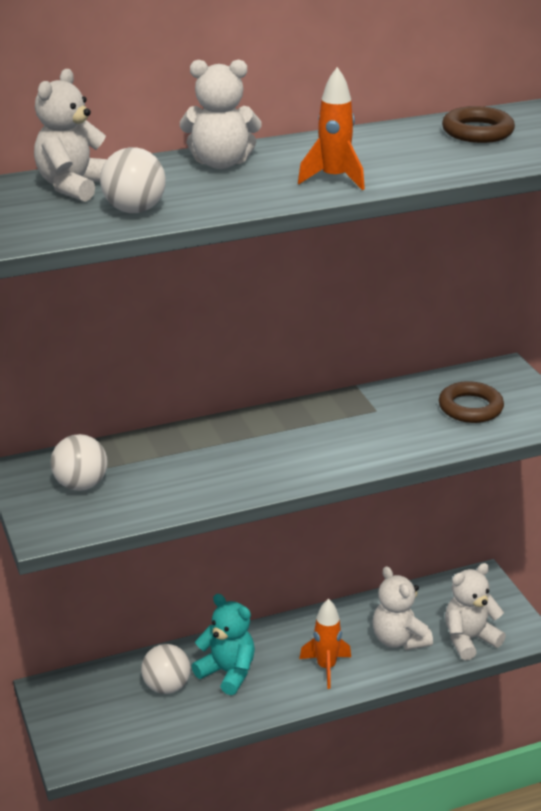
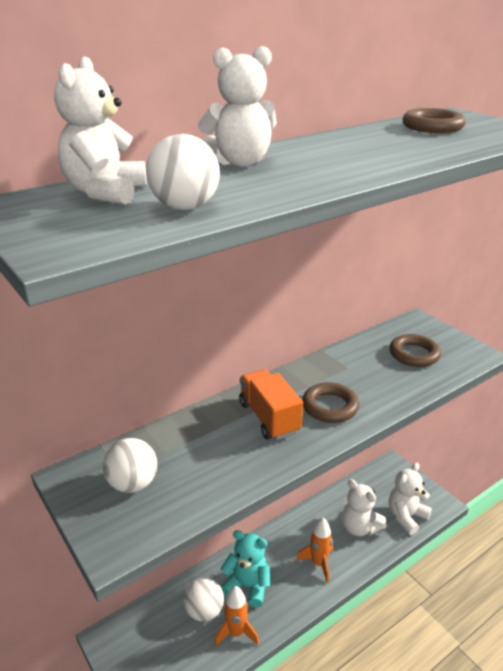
camera: 15 degrees left, 0 degrees up
orange rocket [298,67,365,190] -> orange rocket moved to [214,586,259,647]
none -> orange truck [239,369,303,440]
none -> brown ring [302,382,359,423]

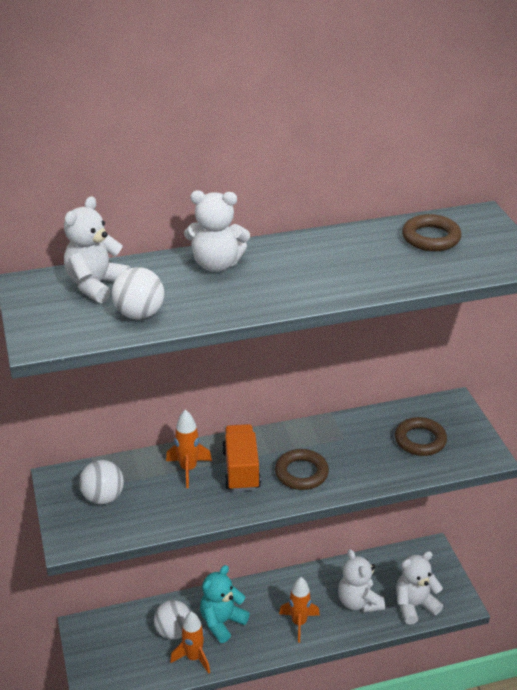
camera: 20 degrees right, 5 degrees up
turquoise teddy bear [221,530,270,607] -> turquoise teddy bear turned 90 degrees counterclockwise [200,565,250,643]
none -> orange rocket [166,410,212,488]

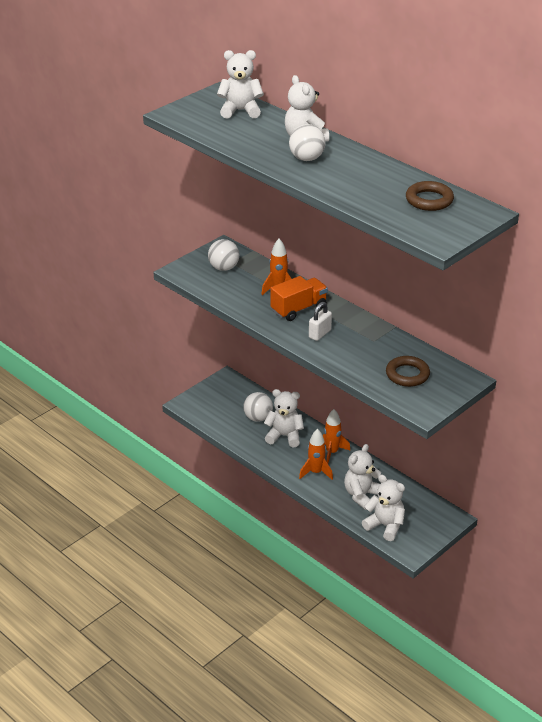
camera: 60 degrees right, 0 degrees up
white ball [112,267,164,320] -> white ball moved to [289,124,325,161]
orange rocket [170,612,210,674] -> orange rocket moved to [323,409,351,463]
turquoise teddy bear [200,565,250,643] -> white teddy bear [264,389,304,447]
brown ring [275,449,329,490] -> white padlock [309,302,332,341]

